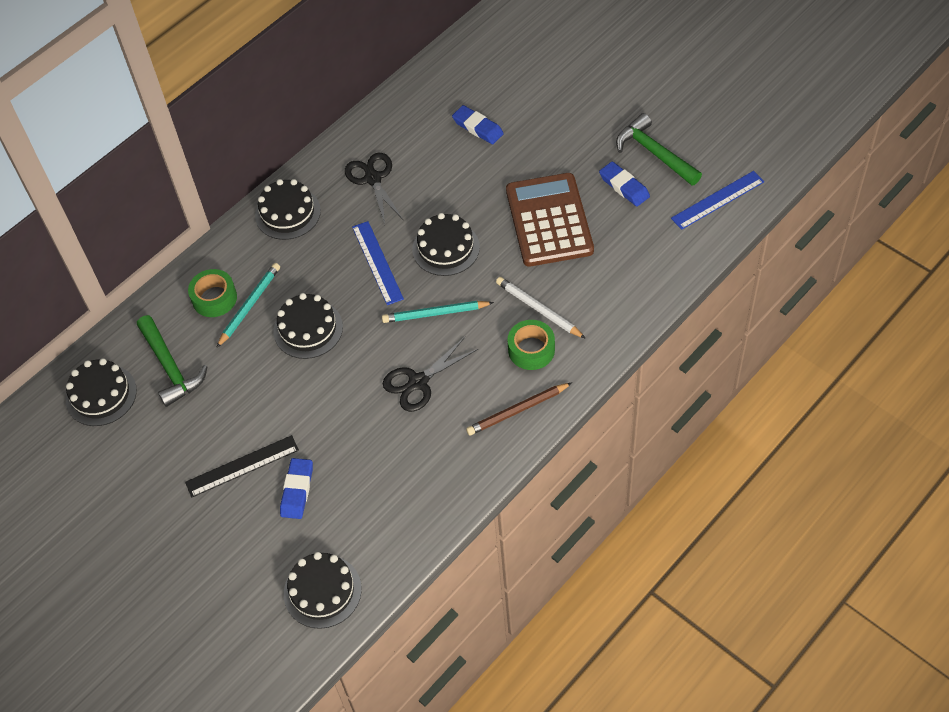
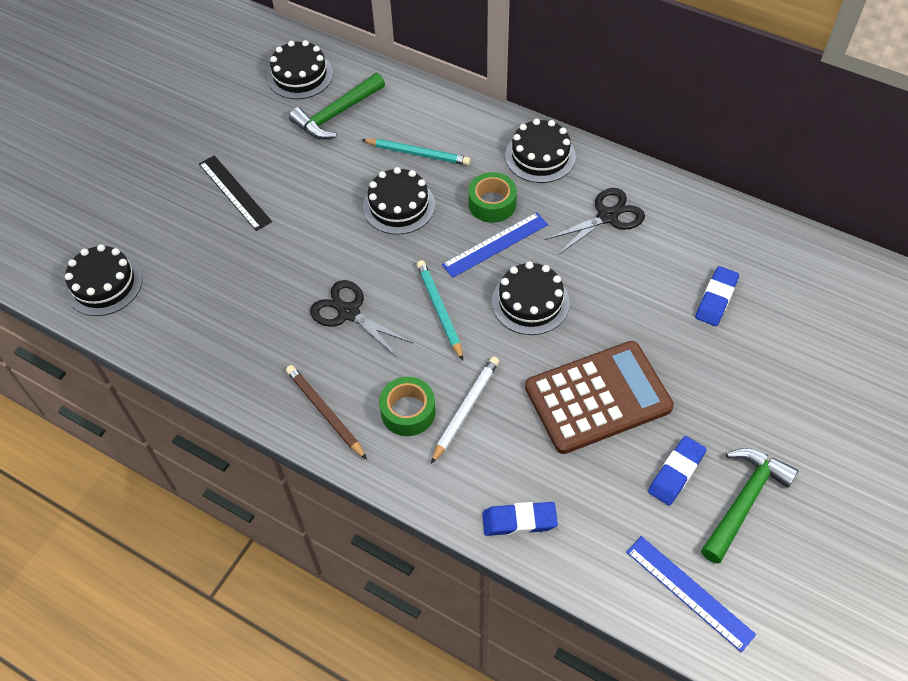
camera: 75 degrees right, 0 degrees up
green tape [188,269,237,317] -> green tape moved to [468,172,517,223]
blue eraser [280,458,313,519] -> blue eraser moved to [482,502,558,536]

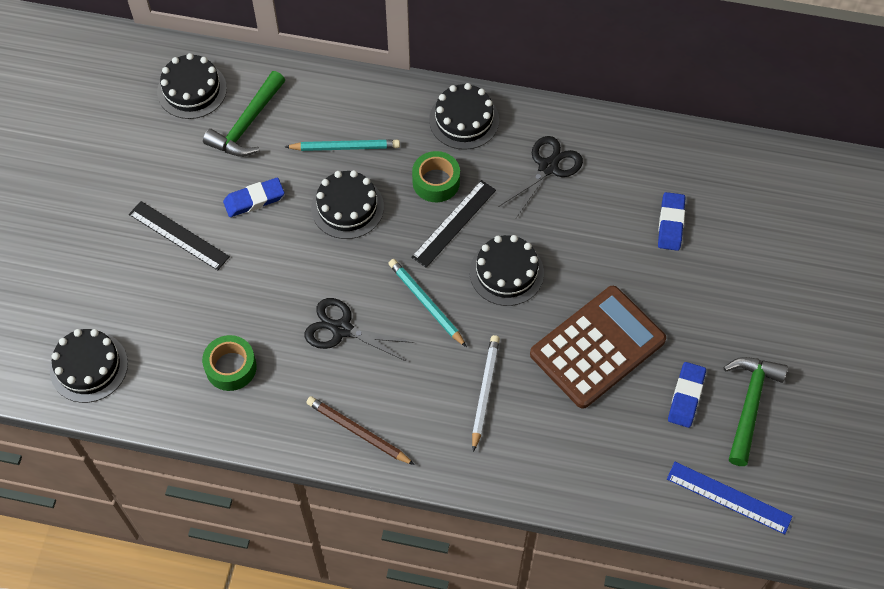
camera: 20 degrees left, 5 degrees up
green tape [379,377,436,436] -> green tape moved to [202,335,257,391]
blue ruler [442,212,548,278] -> black ruler [411,180,496,268]
blue eraser [482,502,558,536] -> blue eraser moved to [223,178,284,217]

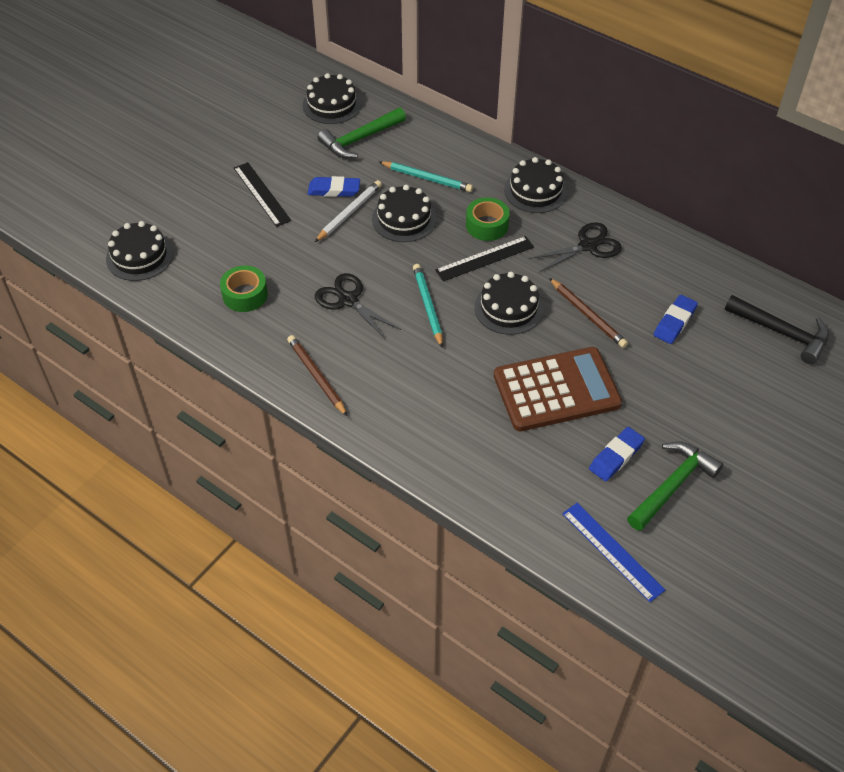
camera: 25 degrees right, 10 degrees down
white pencil [472,335,500,452] -> white pencil moved to [315,180,382,242]
none -> brown pencil [549,278,628,348]
none -> black hammer [725,295,829,364]

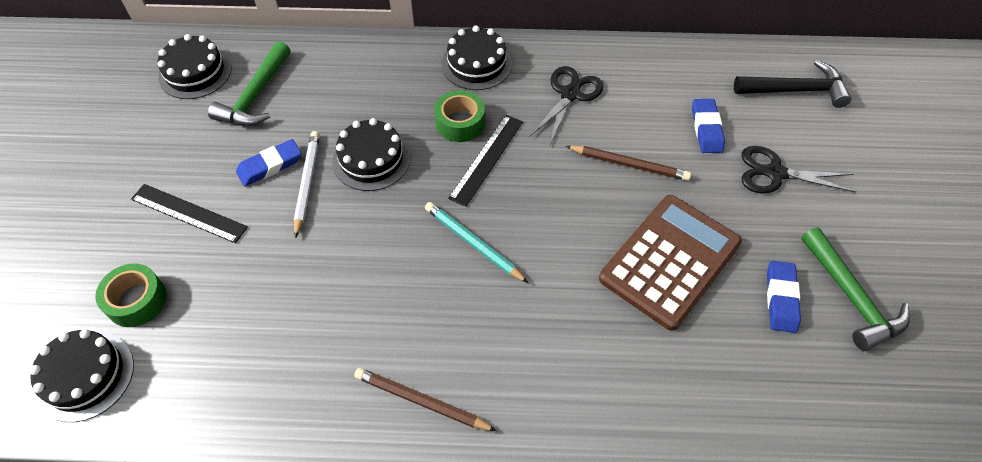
camera: 35 degrees left, 5 degrees up
green tape [220,266,268,312] -> green tape moved to [95,264,167,327]
black scissors [315,273,401,340] -> black scissors moved to [742,146,856,194]
turquoise pencil [379,161,473,192] -> none
black cake [474,272,543,335] -> none
blue ruler [562,503,665,602] -> none
green hammer [627,442,723,531] -> green hammer turned 150 degrees clockwise [801,227,910,351]

